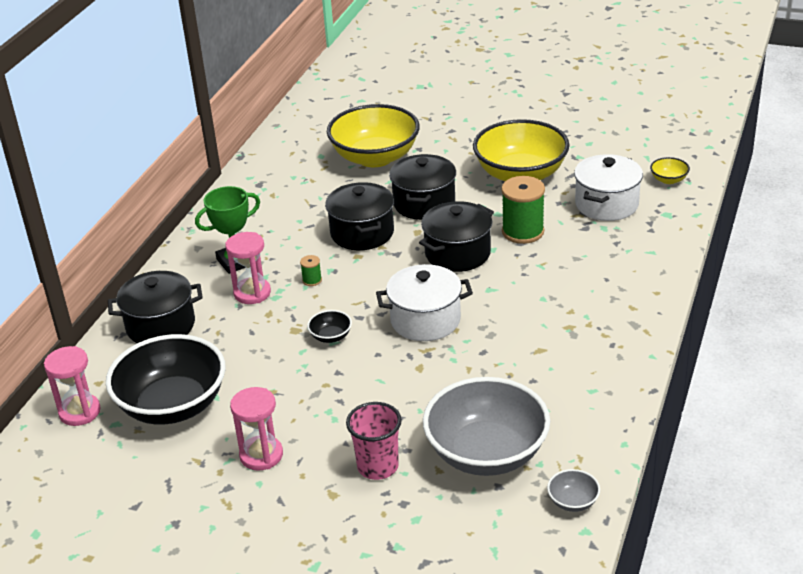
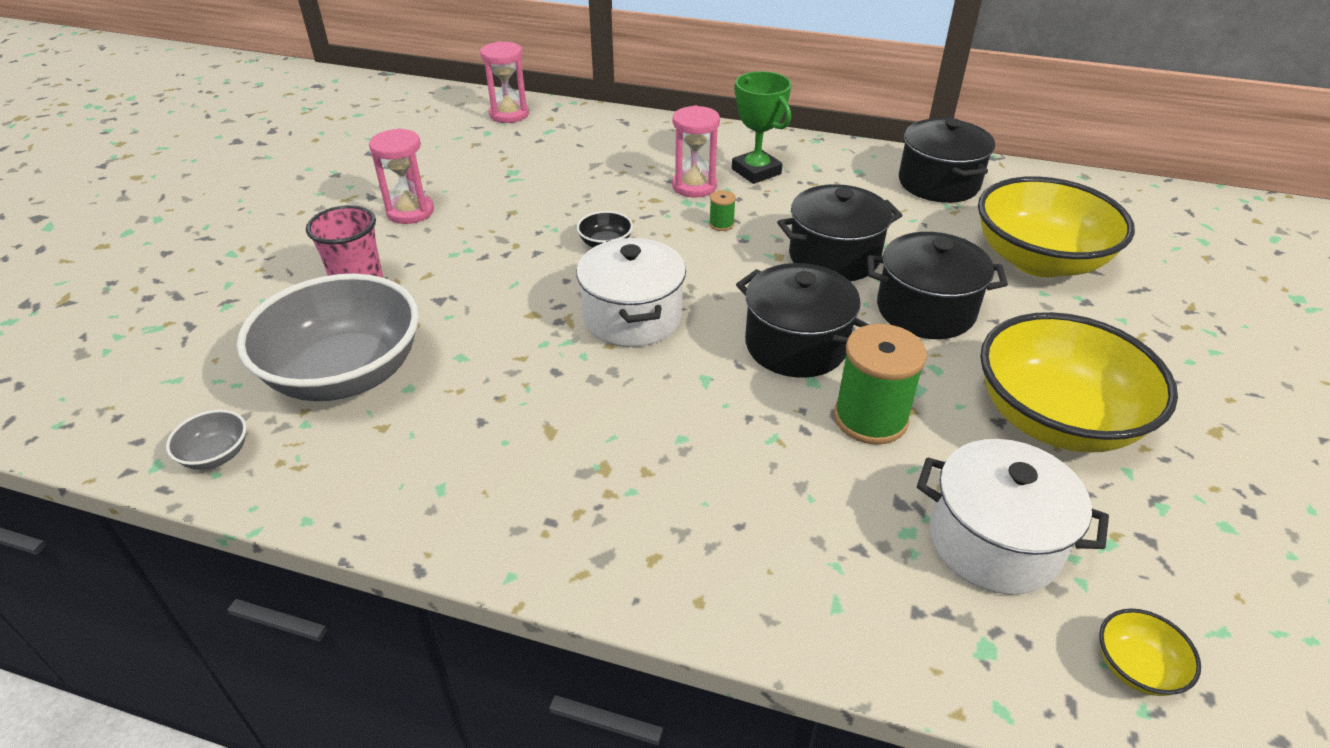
camera: 85 degrees right, 5 degrees up
black bowl [106,334,226,425] -> none
black pot [108,271,203,343] -> black pot moved to [899,118,995,203]

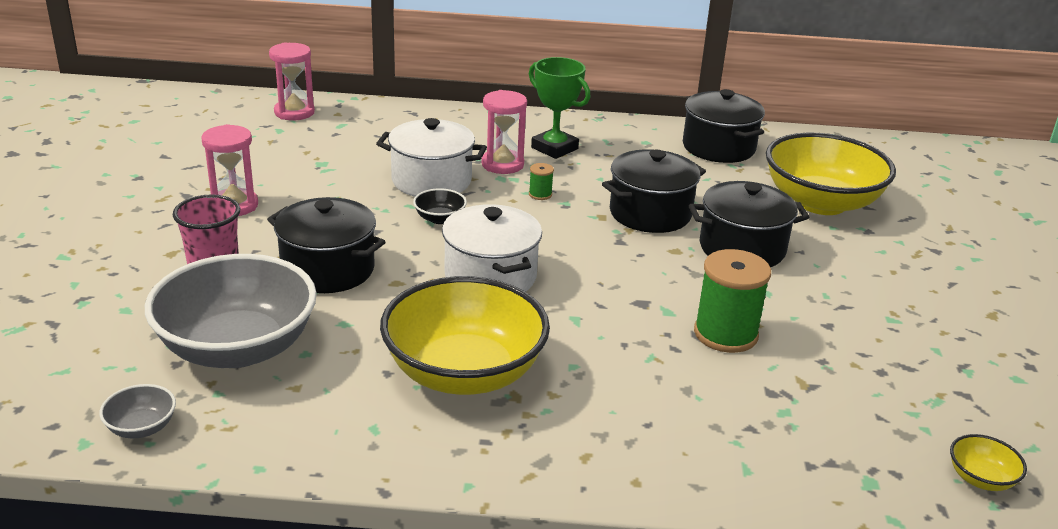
camera: 15 degrees left, 10 degrees down
black pot [736,263,870,378] -> black pot moved to [267,197,385,293]
white pot [917,439,1109,595] -> white pot moved to [376,118,487,197]
yellow bowl [980,312,1178,453] -> yellow bowl moved to [380,276,550,395]

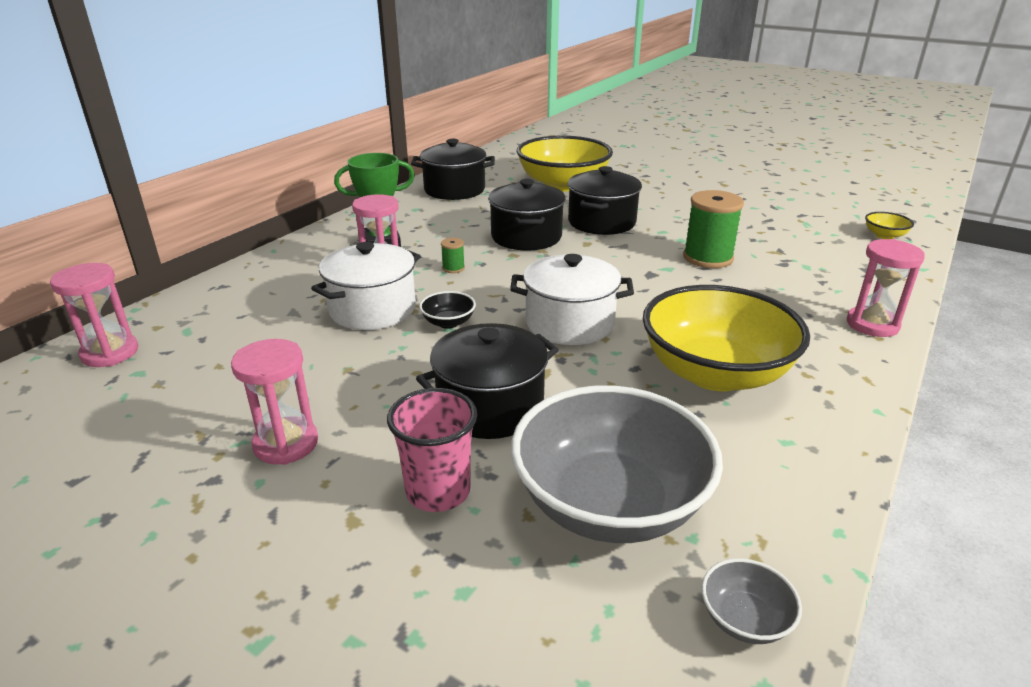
camera: 60 degrees left, 0 degrees up
none -> pink hourglass [847,239,925,337]

